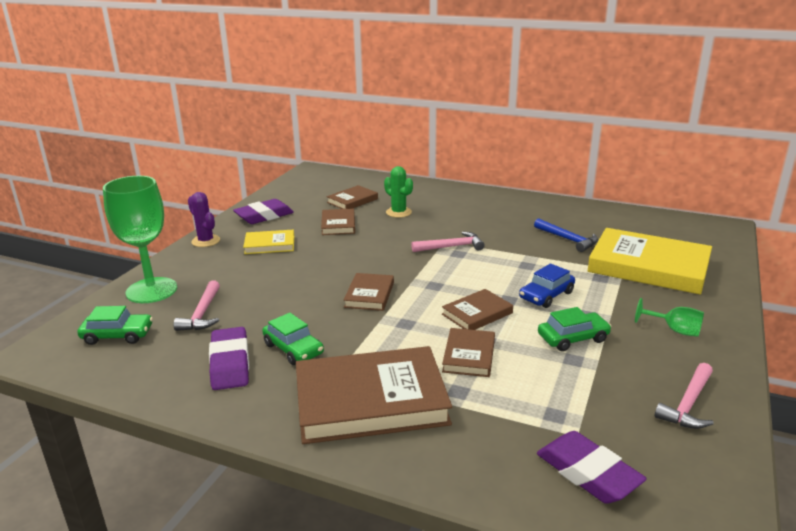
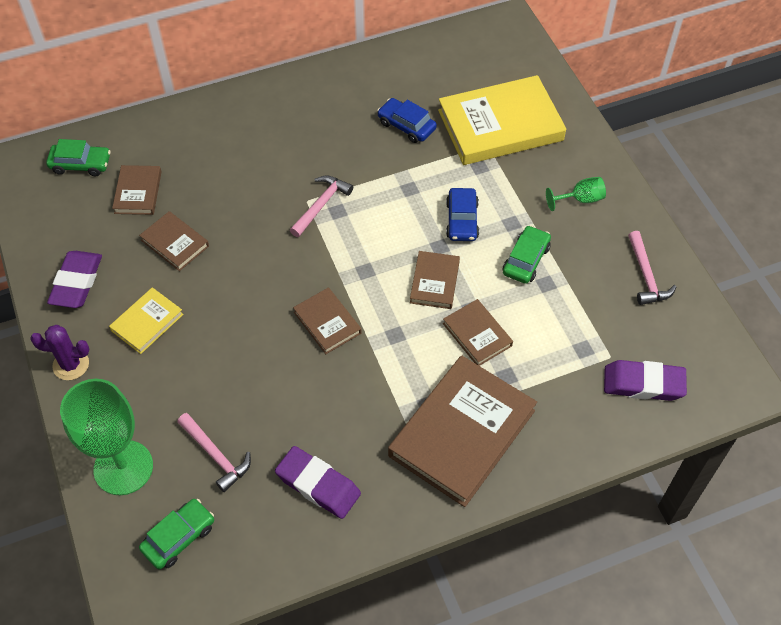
camera: 45 degrees left, 30 degrees up
green car [262,313,324,365] -> green car moved to [46,139,111,176]
green cactus [384,166,413,218] -> none
blue hammer [534,218,598,252] -> blue car [377,98,437,143]

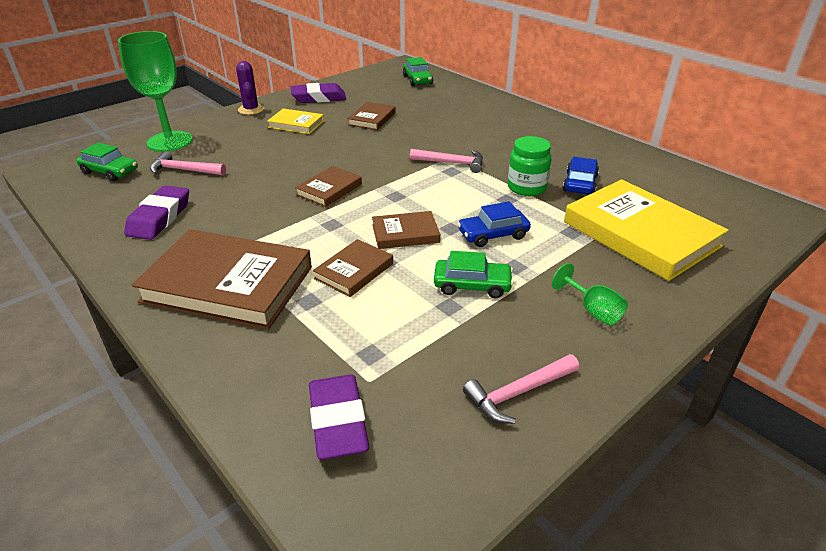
camera: 70 degrees right, 20 degrees down
brown book [112,165,161,215] -> none
pink hammer [177,413,251,492] -> pink hammer turned 75 degrees clockwise [150,151,226,175]
none -> green jar [508,136,552,196]

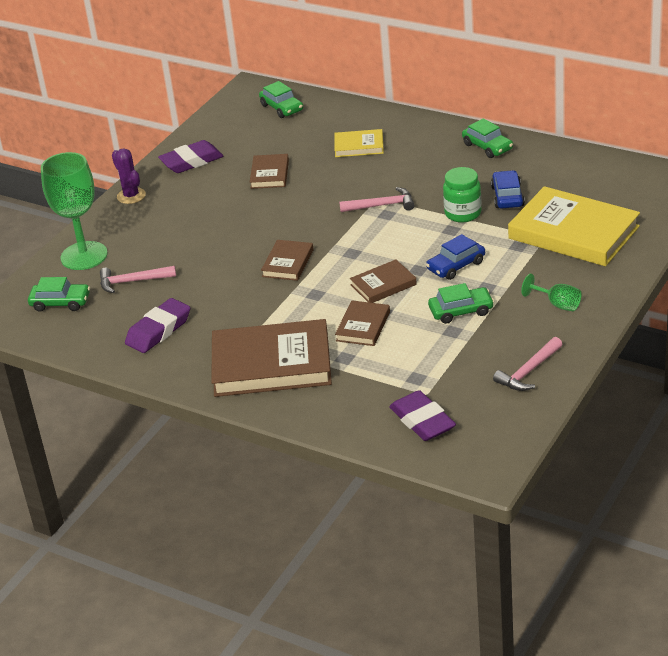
camera: 15 degrees left, 0 degrees up
purple eraser [124,185,189,240] -> purple eraser turned 45 degrees clockwise [125,298,190,353]
yellow book [267,109,324,134] -> yellow book moved to [334,129,384,157]
none -> green car [462,118,513,158]

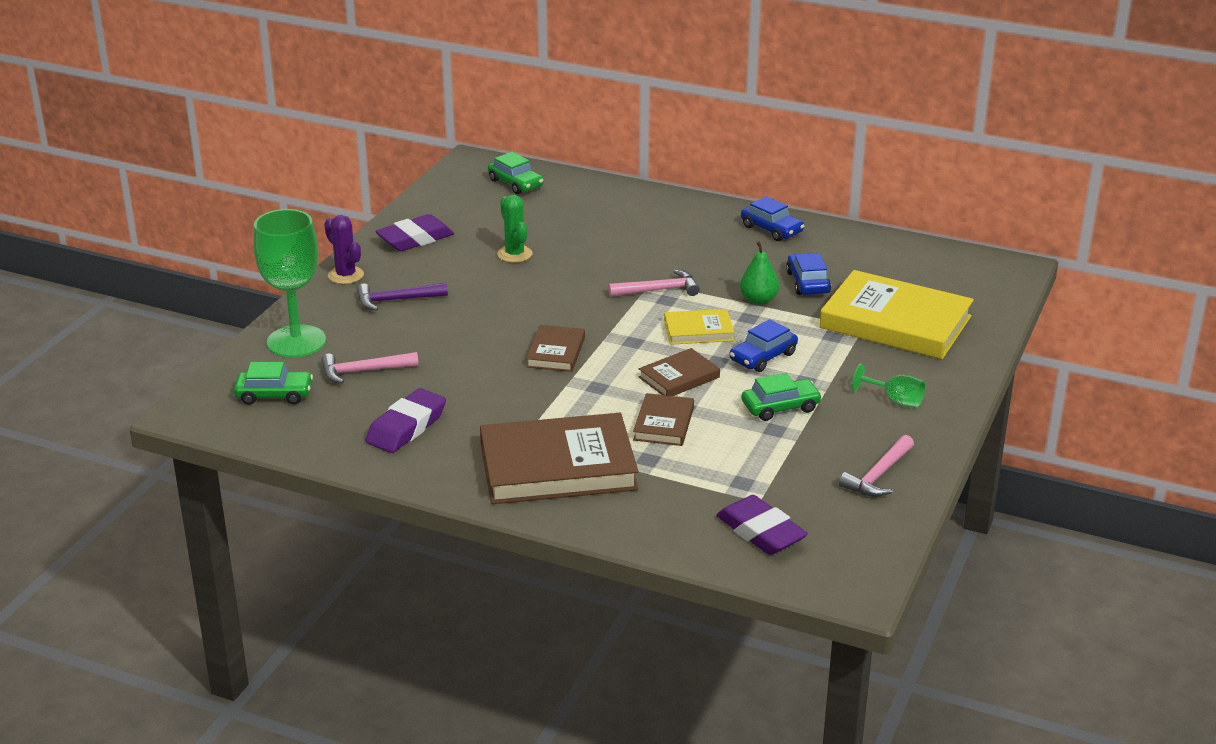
camera: 10 degrees left, 5 degrees down
brown book [250,154,289,189] -> green cactus [497,195,532,263]
yellow book [334,129,384,157] -> yellow book moved to [664,309,734,345]
green jar [443,167,482,223] -> green pear [740,241,779,305]
green car [462,118,513,158] -> blue car [741,196,804,241]
none -> purple hammer [357,283,448,311]

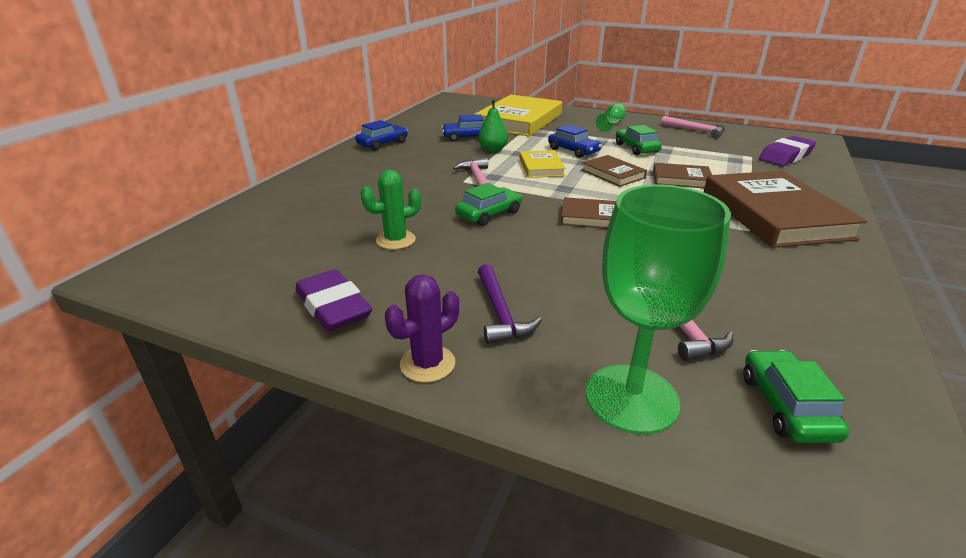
camera: 90 degrees left, 0 degrees up
purple eraser [365,388,446,453] -> none
green car [488,152,544,194] -> green car moved to [455,183,522,226]

